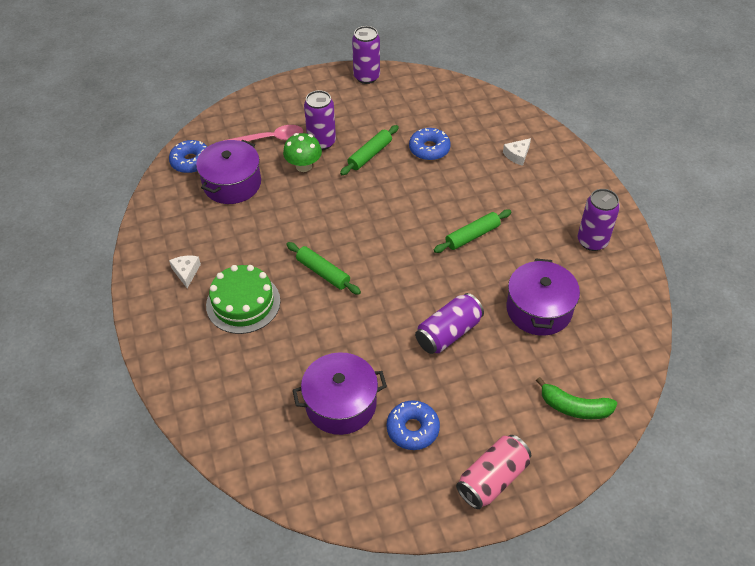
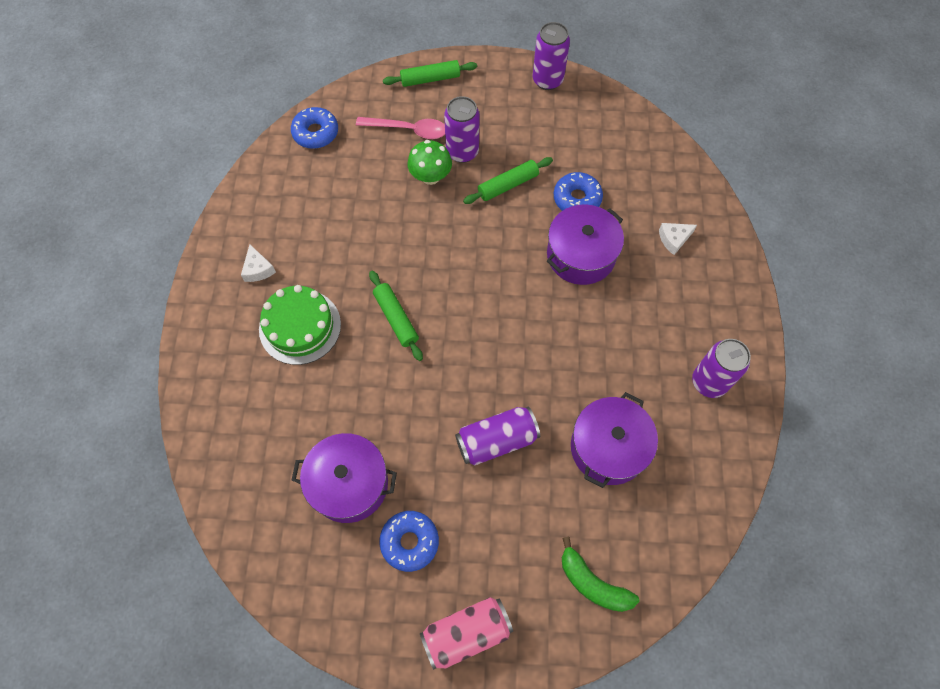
camera: 20 degrees right, 15 degrees up
white cheese [169,256,201,288] -> white cheese turned 150 degrees clockwise [241,245,276,282]
purple pot [196,140,261,204] -> purple pot moved to [547,204,624,285]
green rolling pin [434,210,511,253] -> green rolling pin moved to [383,60,477,87]

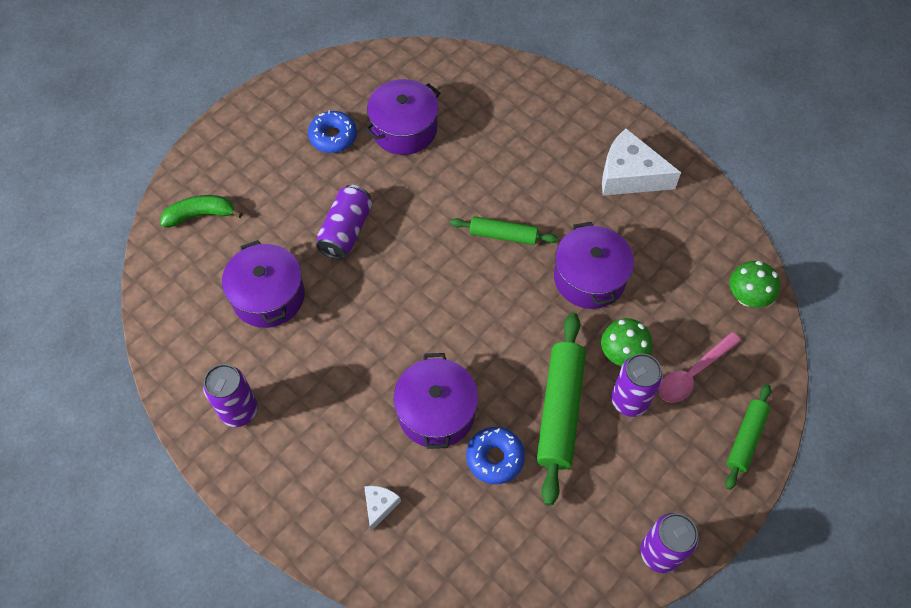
camera: 130 degrees right, 5 degrees down
white cheese [241,245,276,282] -> white cheese [602,128,681,196], size x2.10
green cake [259,285,341,365] -> none
blue donut [291,107,338,149] -> green mushroom [729,261,780,307]
pink can [420,597,513,670] -> none
green rolling pin [463,157,553,204] -> green rolling pin [536,313,586,506], size x1.70
none -> purple pot [554,222,634,309]

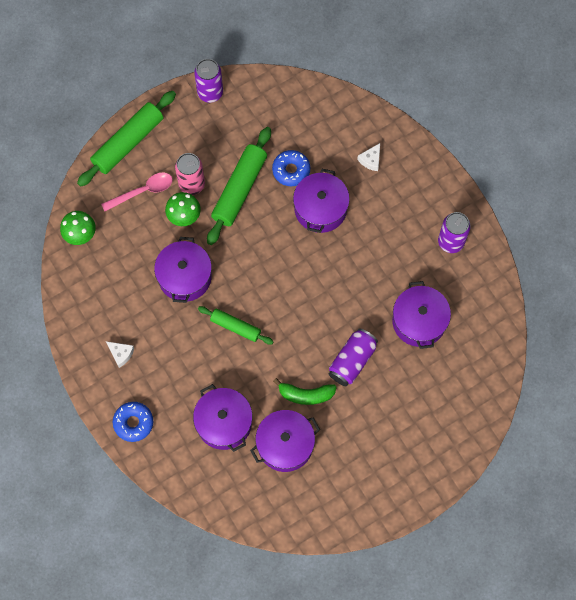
camera: 165 degrees left, 10 degrees up
green banana [160,195,243,228] -> green banana moved to [273,378,337,405]
blue donut [308,110,357,153] -> blue donut moved to [113,402,153,442]
white cheese [602,128,681,196] -> white cheese [106,341,134,368], size x0.48
purple can [611,354,663,417] -> pink can [175,153,205,195]
green rolling pin [725,384,771,490] -> green rolling pin [77,91,176,187], size x1.70
none -> purple pot [193,384,252,452]

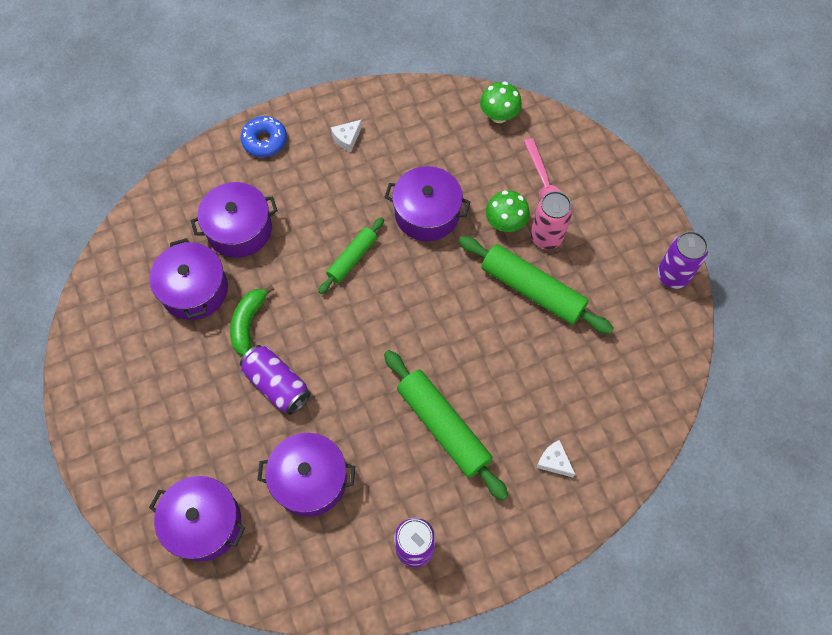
camera: 100 degrees right, 5 degrees down
green rolling pin [77,91,176,187] -> green rolling pin moved to [384,350,508,501]
blue donut [272,150,310,186] -> none
purple pot [293,169,350,233] -> purple pot moved to [149,476,245,562]

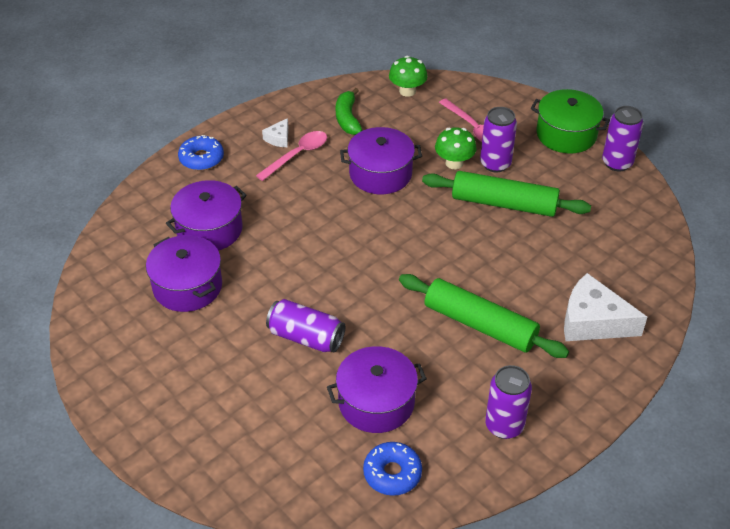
camera: 20 degrees left, 20 degrees down
purple pot [149,476,245,562] -> none
green banana [230,285,275,356] -> green banana moved to [336,88,363,135]
green rolling pin [318,217,384,294] -> none
pink can [531,191,573,249] -> purple can [480,107,517,173]
white cheese [537,440,575,477] -> white cheese [564,273,647,341], size x2.10
none -> pink spoon [256,131,327,181]
none -> blue donut [363,442,422,496]
none -> green pot [531,89,610,154]

